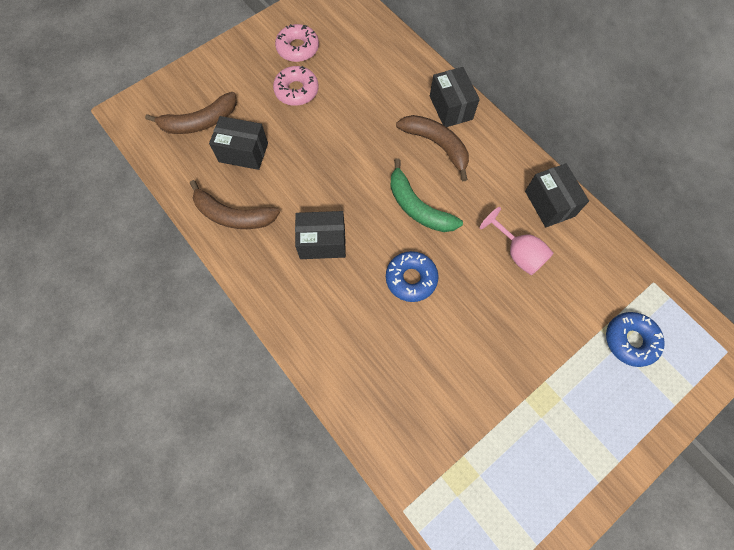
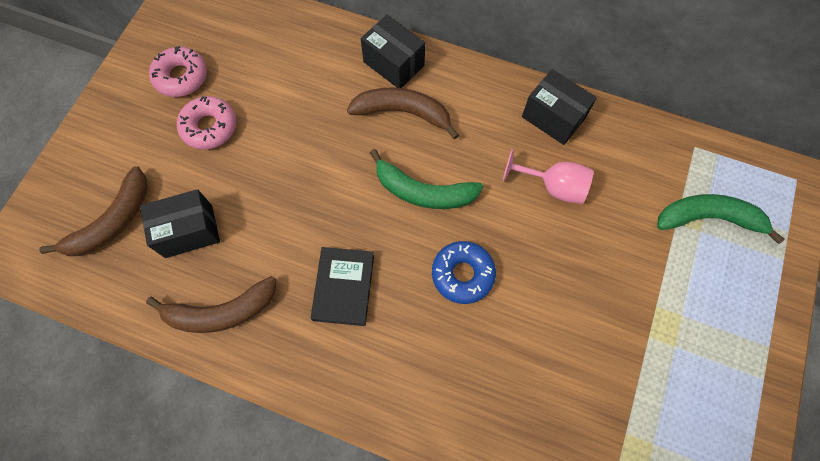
camera: 30 degrees left, 0 degrees up
black box [295,211,346,259] -> black book [311,247,374,326]
blue donut [606,312,665,367] -> green banana [657,194,785,244]

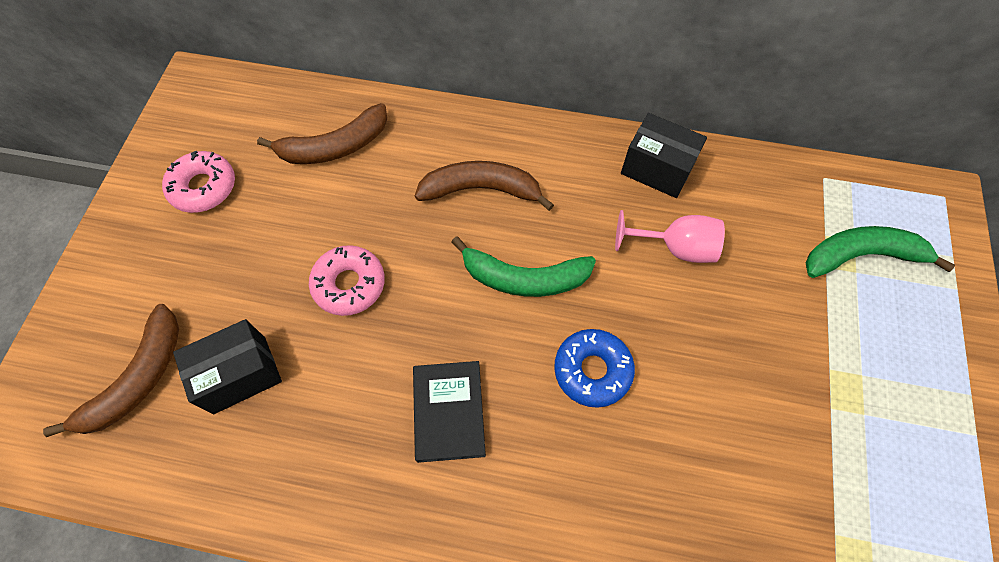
camera: 10 degrees left, 5 degrees down
brown banana [146,276,276,333] -> brown banana moved to [257,103,387,164]
pink donut [177,96,236,150] -> pink donut moved to [309,245,385,316]
black box [361,15,425,88] -> none

